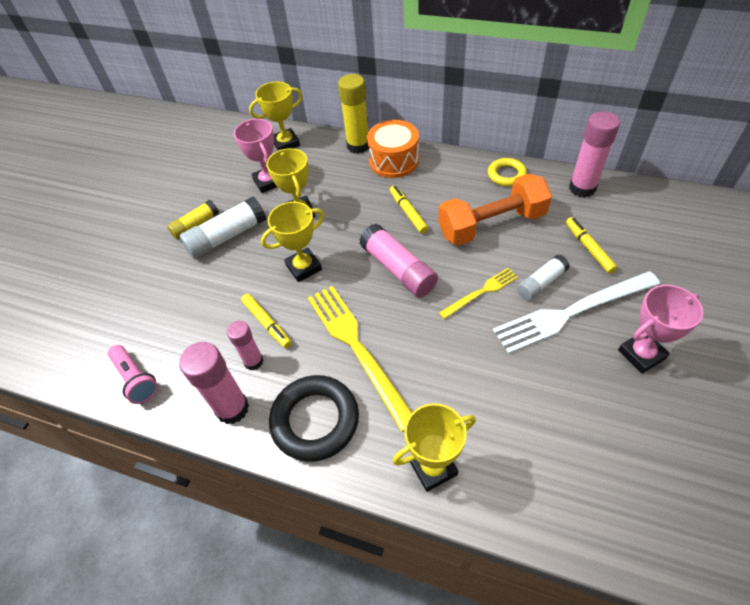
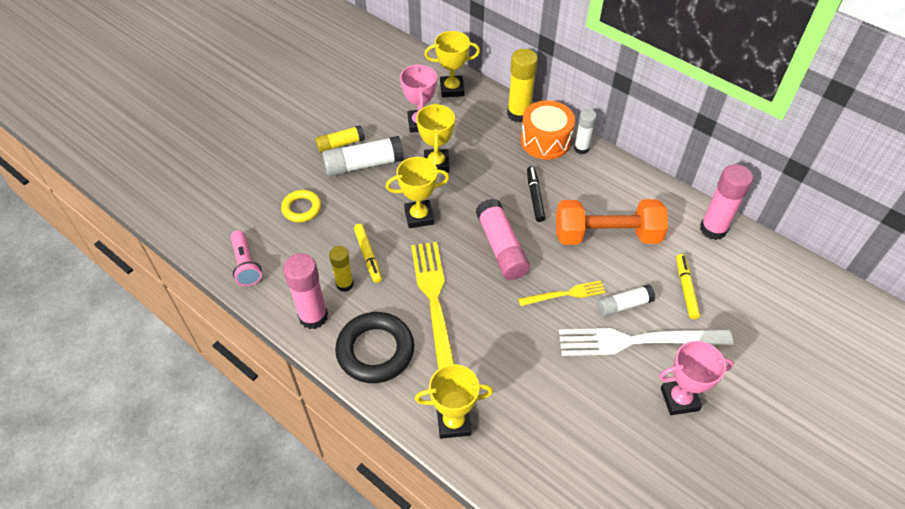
camera: 15 degrees right, 0 degrees up
pink glue stick [227,321,264,370] -> yellow glue stick [329,246,354,292]
yellow marker [390,185,428,234] -> black marker [527,166,545,222]
yellow ring [488,158,527,186] -> yellow ring moved to [281,190,321,222]
none -> white glue stick [574,109,597,155]

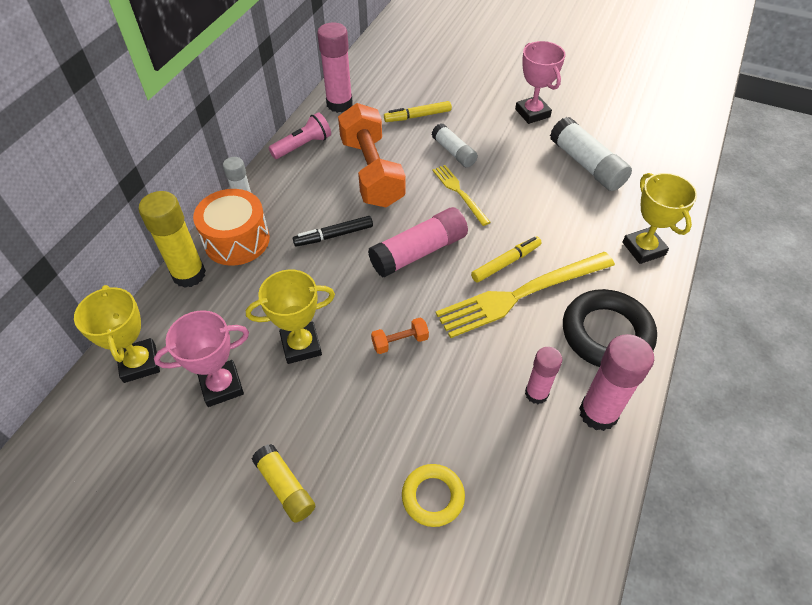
camera: 105 degrees left, 0 degrees up
pink flashlight [231,230,262,286] -> pink flashlight moved to [269,112,331,159]
white glue stick [322,136,404,176] -> white glue stick moved to [550,117,632,191]
yellow glue stick [329,246,354,292] -> pink glue stick [525,347,562,404]
yellow marker [354,224,382,283] -> yellow marker moved to [471,236,542,283]
yellow trophy [386,157,449,228] -> orange dumbbell [371,317,429,354]
white fork [559,328,733,356] -> none

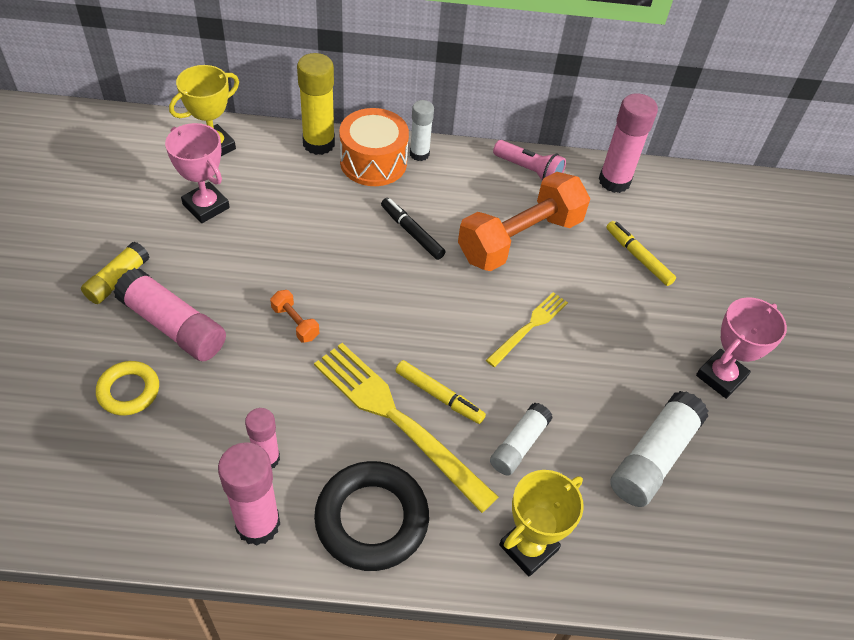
camera: 65 degrees right, 0 degrees up
yellow trophy [246,269,335,364] -> none
pink glue stick [368,207,468,278] -> pink glue stick moved to [113,268,226,361]
white glue stick [432,123,478,168] -> white glue stick moved to [490,403,553,476]

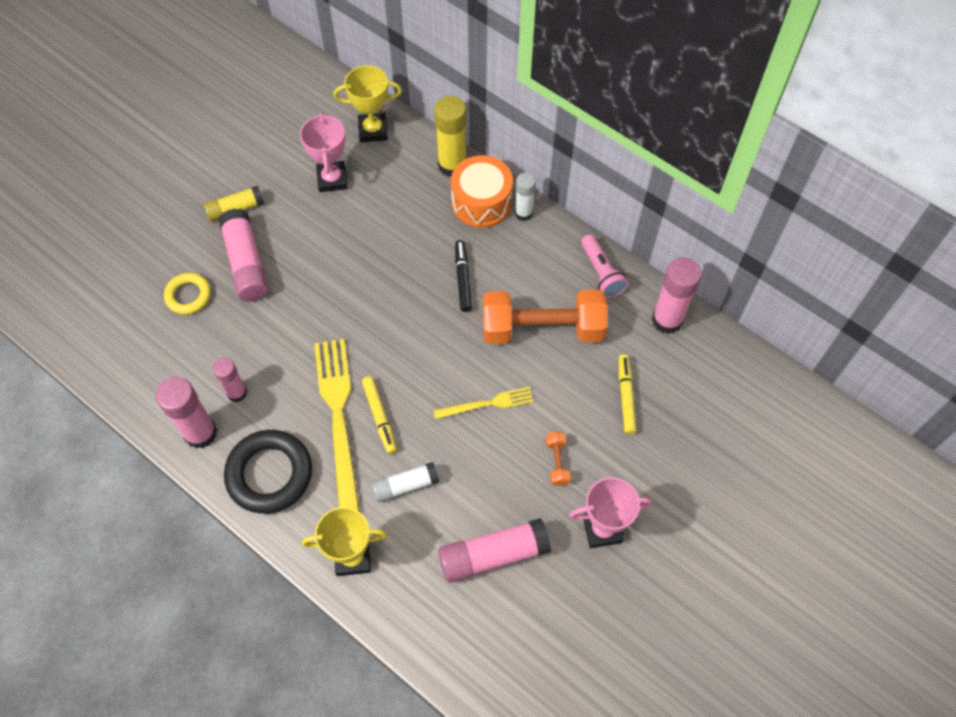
camera: 40 degrees right, 10 degrees up
orange dumbbell [270,290,319,343] -> orange dumbbell moved to [546,432,571,486]
white glue stick [610,391,709,507] -> pink glue stick [438,518,551,583]

